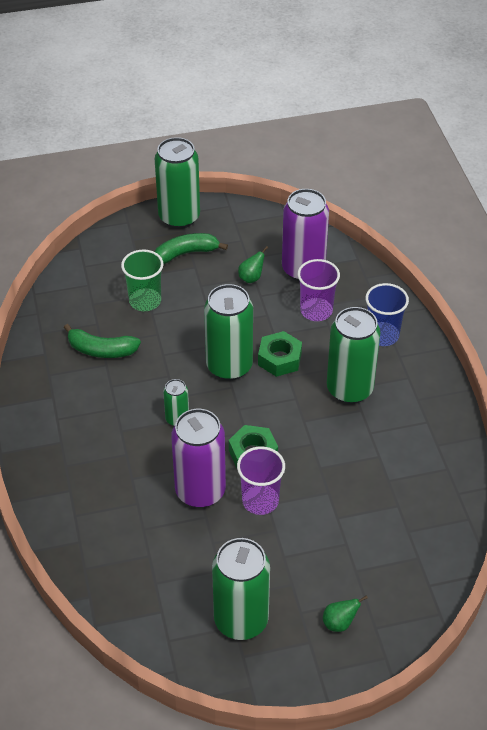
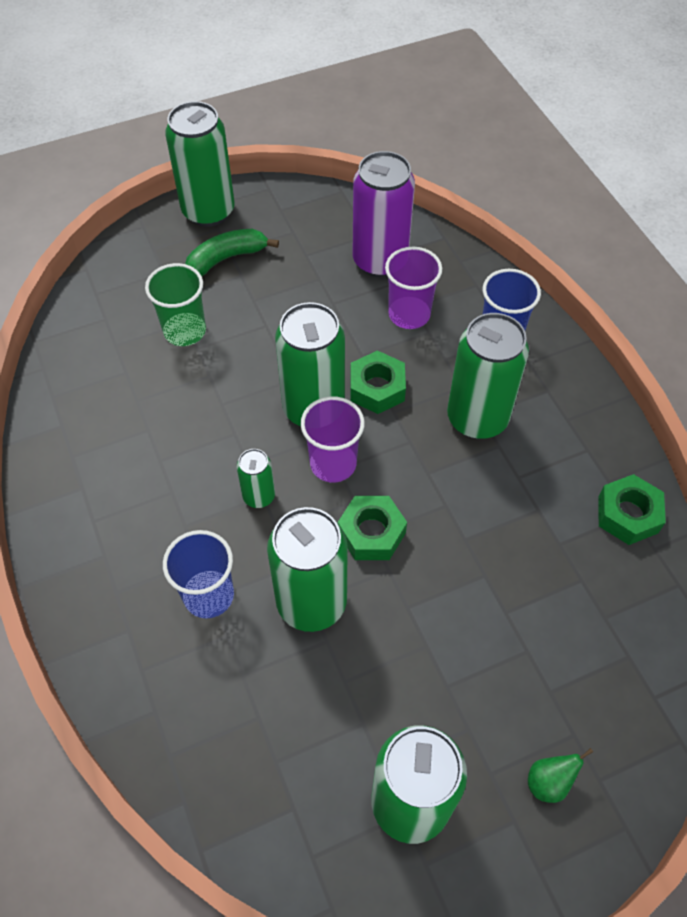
camera: 10 degrees left, 10 degrees up
green banana [64,324,141,358] -> none
purple can [171,409,226,508] -> green can [267,507,348,632]
purple cup [237,446,285,515] -> purple cup moved to [301,396,365,483]
green pear [238,246,268,283] -> none
none -> blue cup [163,530,234,618]
none -> green nut [598,474,666,545]

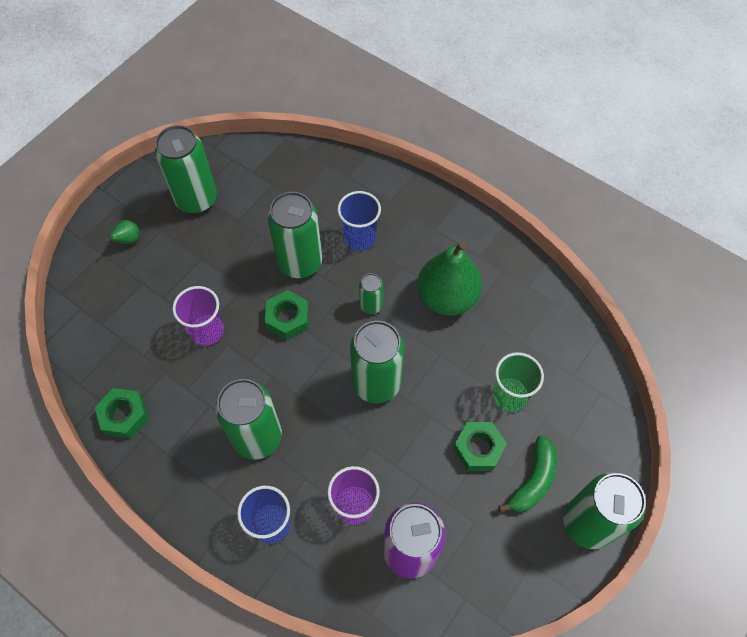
camera: 150 degrees right, 5 degrees up
purple cup [301,396,365,483] -> purple cup moved to [173,286,224,346]
green nut [351,350,406,414] -> green nut moved to [453,422,507,471]
none -> green pear [417,242,482,316]

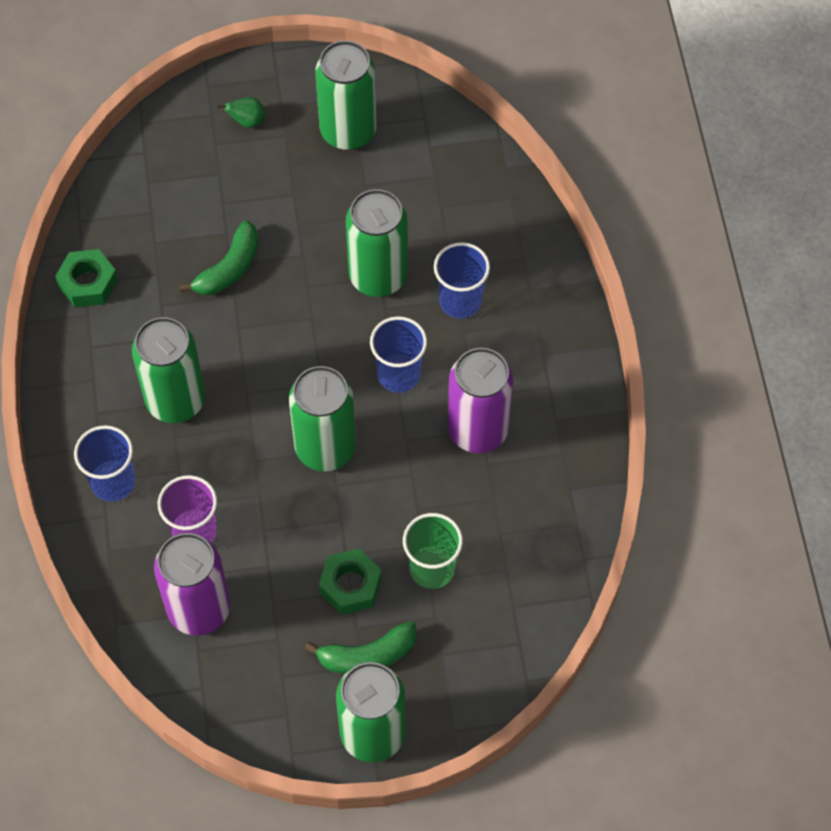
camera: 45 degrees right, 0 degrees up
purple cup [173,286,224,346] -> green banana [179,220,259,295]
green nut [265,290,309,340] -> none
green can [359,273,383,314] -> blue cup [370,316,427,393]
green pear [417,242,482,316] -> purple can [448,348,513,453]

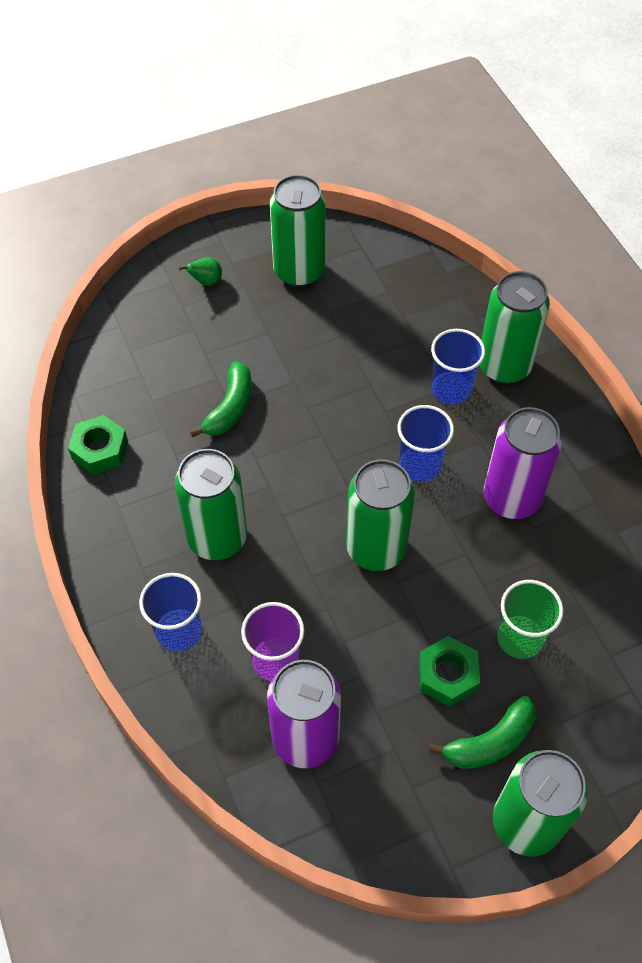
camera: 15 degrees left, 5 degrees down
green can [346,189,408,297] -> green can moved to [479,271,550,384]

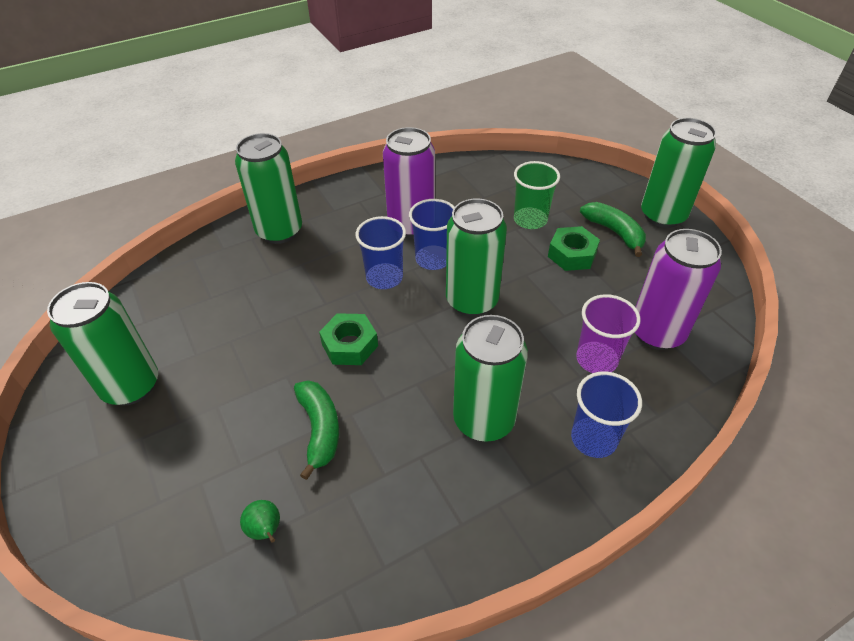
camera: 95 degrees left, 10 degrees down
green nut [68,415,128,475] -> green nut moved to [319,313,378,365]
green pear [179,257,222,286] -> green pear moved to [240,500,280,543]
green banana [190,361,252,437] -> green banana turned 60 degrees clockwise [294,380,339,480]
blue cup [431,329,485,405] -> blue cup moved to [409,199,454,270]

